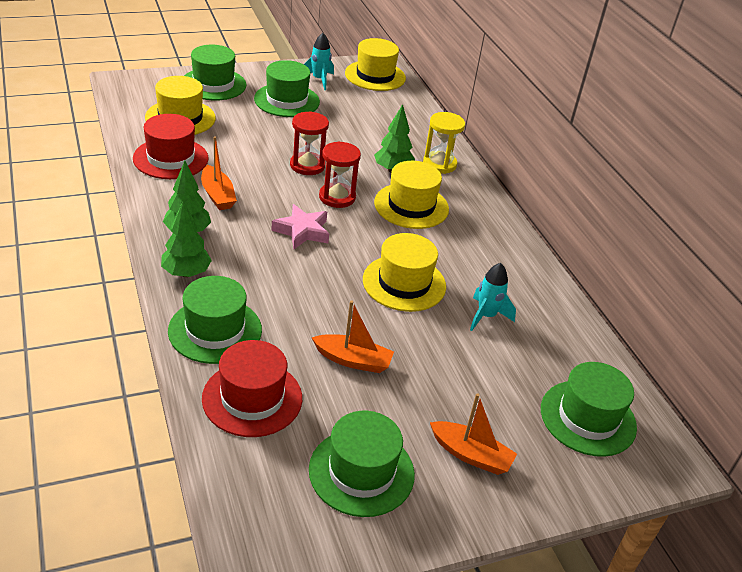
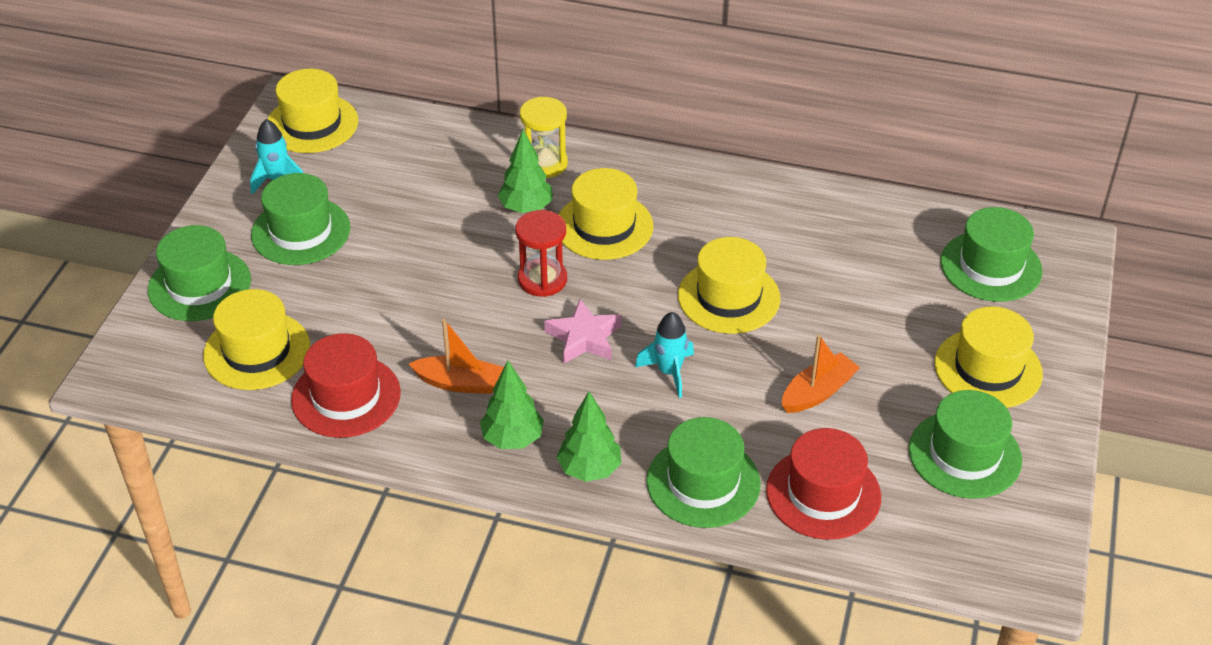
camera: 50 degrees left, 5 degrees up
red hourglass [290,111,329,175] -> none
orange boat [430,393,517,475] -> yellow hat [935,306,1043,408]
turquoise rocket [470,263,516,331] -> turquoise rocket moved to [635,312,694,398]

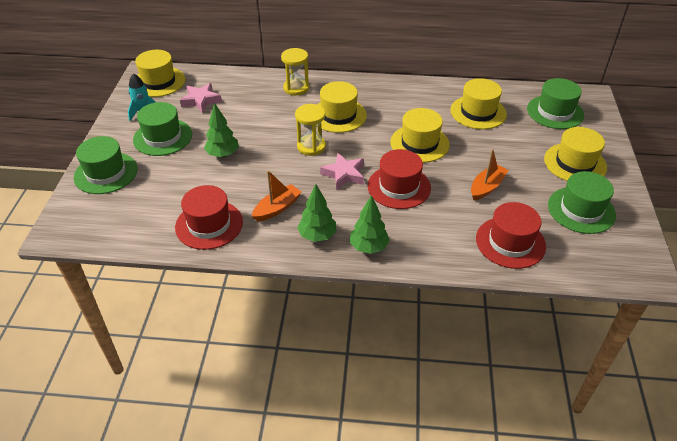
camera: 10 degrees left, 0 degrees up
yellow hat [203,289,310,390] -> yellow hat moved to [450,78,507,129]
orange boat [409,319,504,394] -> orange boat turned 45 degrees counterclockwise [252,170,301,221]
green tree [497,130,553,213] -> green tree moved to [204,103,239,157]
red hourglass [515,210,567,297] -> yellow hourglass [295,104,326,156]
turquoise rocket [635,312,694,398] -> red hat [368,149,431,209]
green hat [646,417,761,528] -> none
none -> pink star [180,83,222,113]

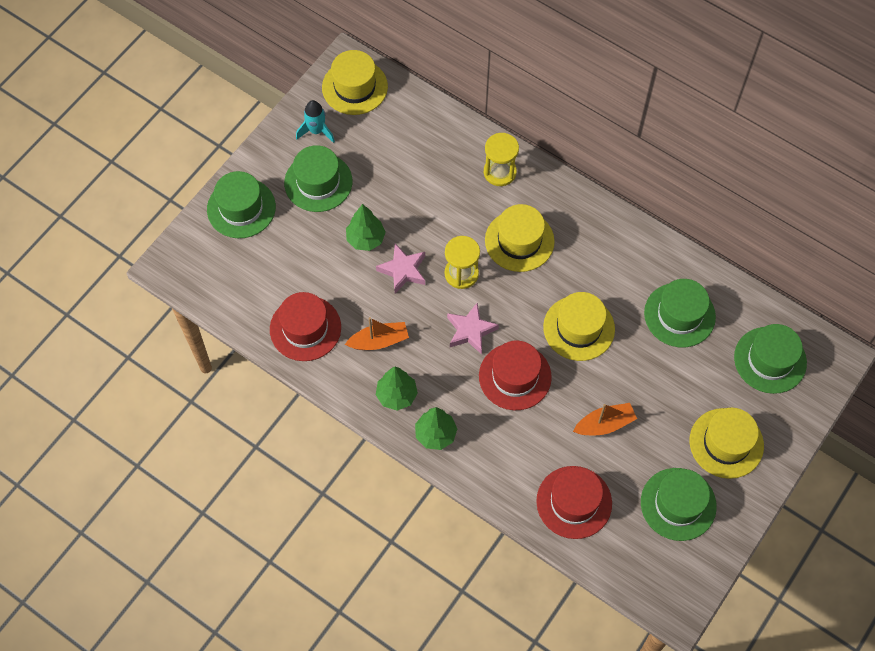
camera: 30 degrees right, 20 degrees up
pink star [180,83,222,113] -> pink star moved to [376,244,425,293]
yellow hat [450,78,507,129] -> green hat [644,279,716,347]

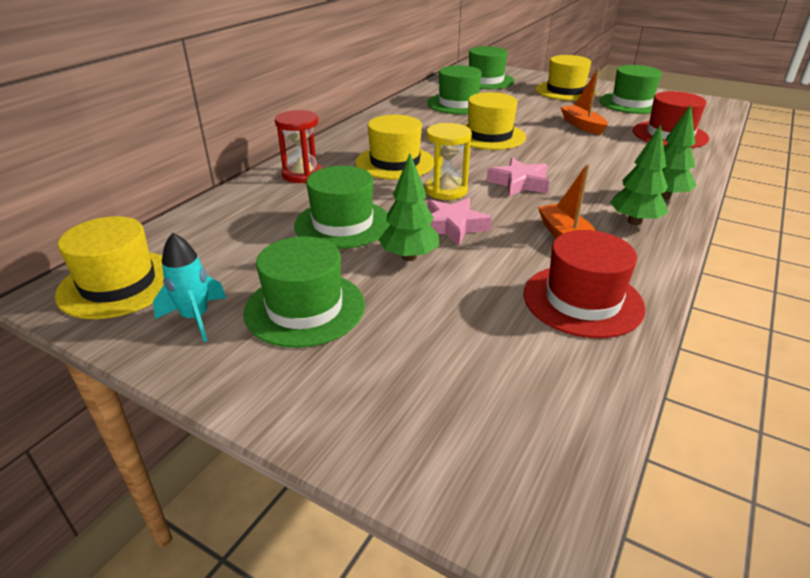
camera: 95 degrees left, 30 degrees down
green hat [207,171,276,238] -> green hat moved to [294,166,391,249]
red hat [479,341,552,410] -> none
yellow hourglass [484,133,519,186] -> red hourglass [275,110,323,183]

